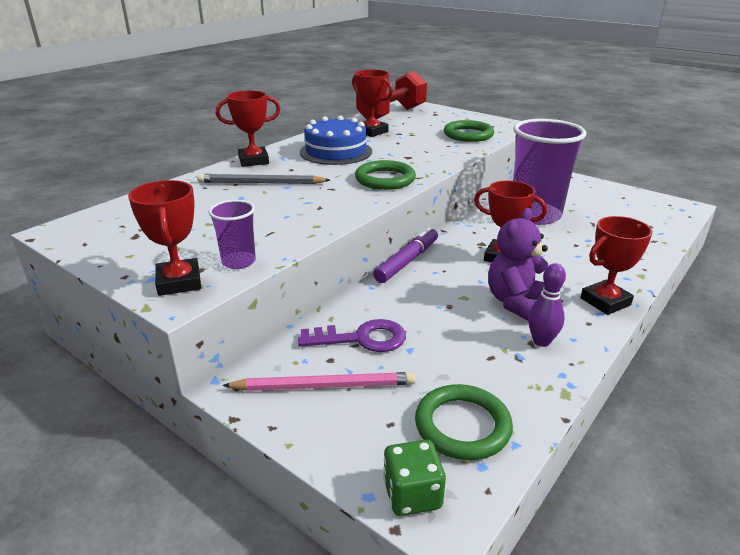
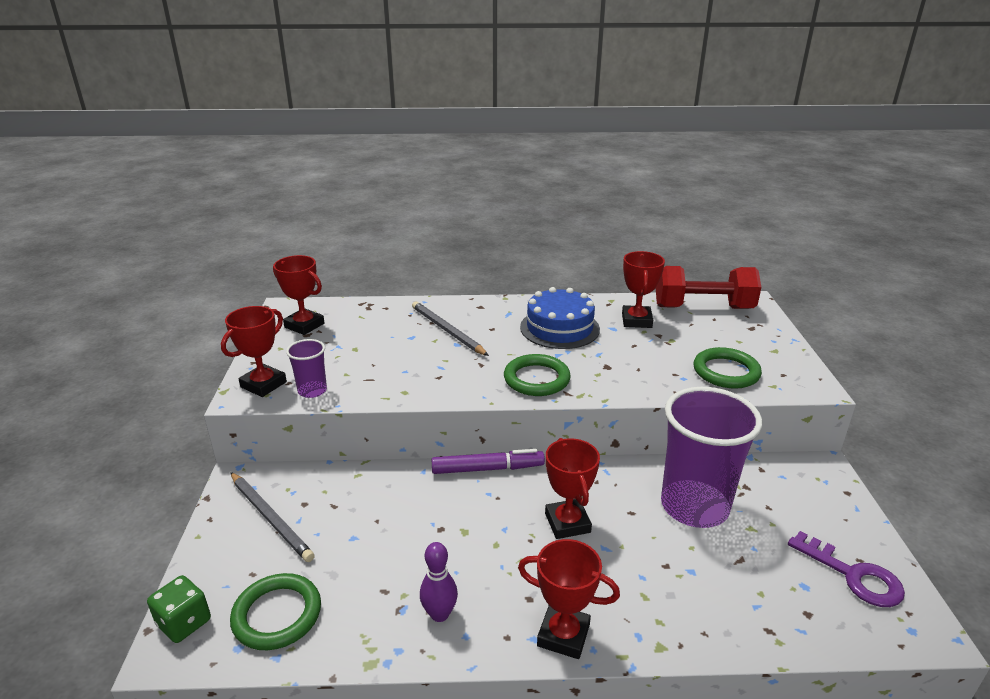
camera: 50 degrees right, 0 degrees up
red trophy [216,90,280,167] -> red trophy moved to [273,255,325,335]
pink pencil [222,372,416,391] -> grey pencil [230,472,315,562]
purple key [298,319,406,352] -> purple key moved to [788,531,905,607]
purple teddy bear [488,208,548,321] -> none

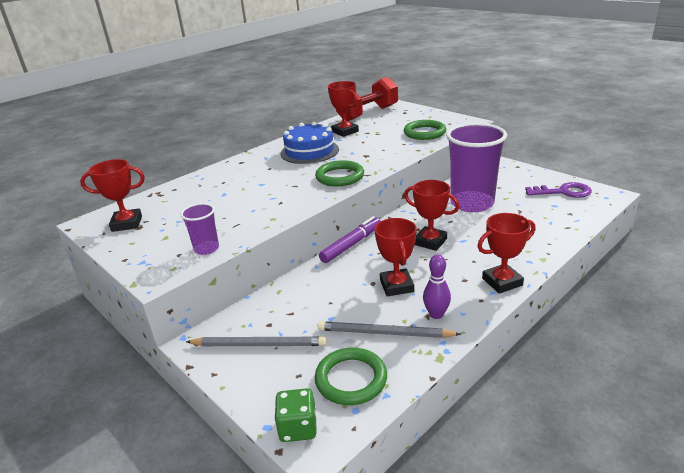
camera: 40 degrees left, 0 degrees up
red trophy [221,306,287,397] -> red trophy moved to [375,218,417,296]
grey pencil [412,301,489,356] -> grey pencil moved to [317,321,461,338]

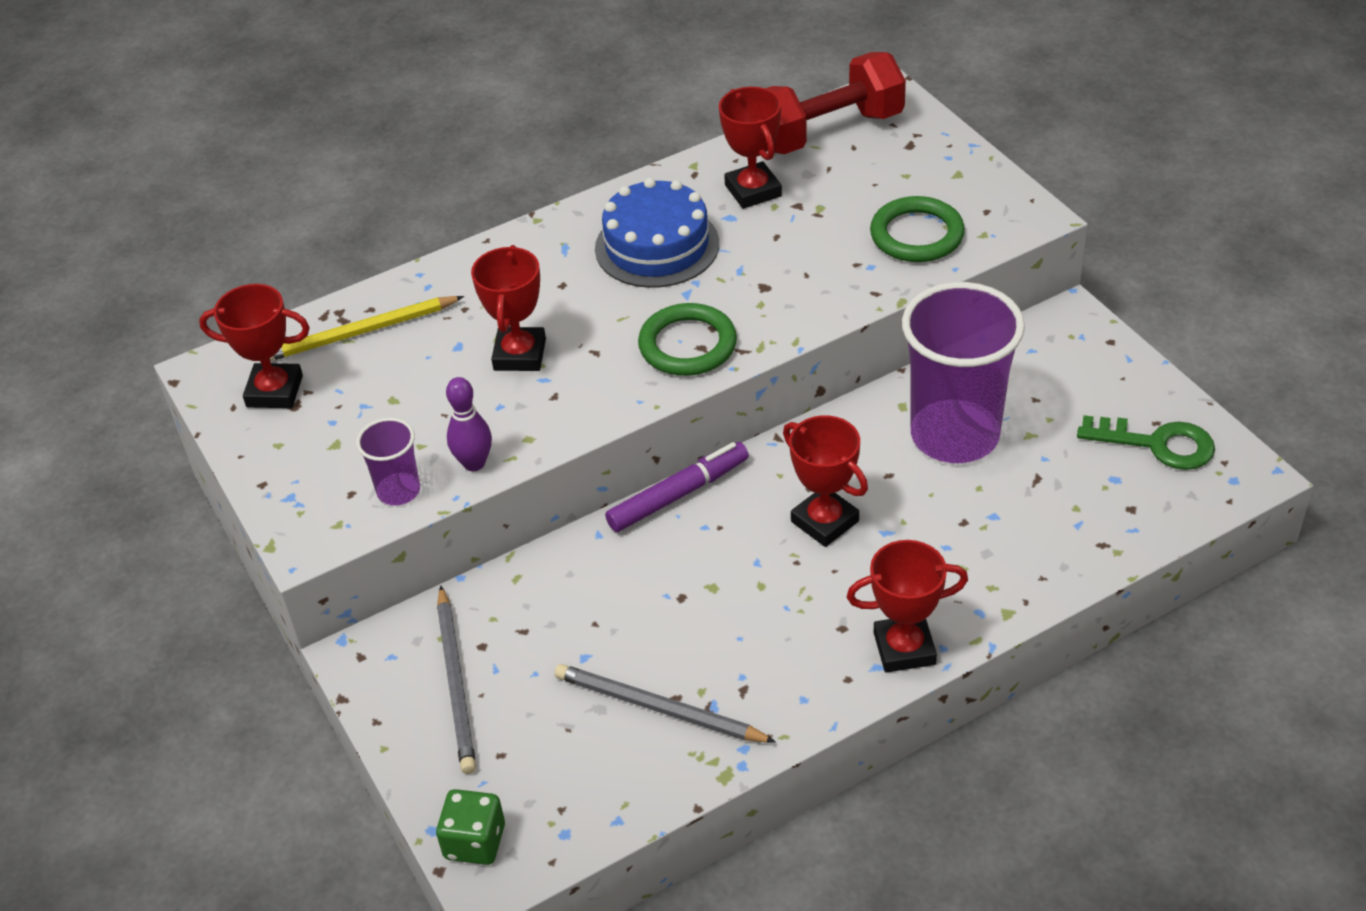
camera: 15 degrees right, 15 degrees up
grey pencil [186,336,326,346] -> grey pencil turned 60 degrees clockwise [437,586,476,774]
green ring [315,348,387,405] -> none
red trophy [375,218,417,296] -> red trophy moved to [471,245,546,371]
purple bowling pin [423,255,451,319] -> purple bowling pin moved to [446,377,492,471]
purple key [525,182,592,198] -> green key [1077,415,1215,470]
none -> yellow pencil [270,296,464,361]

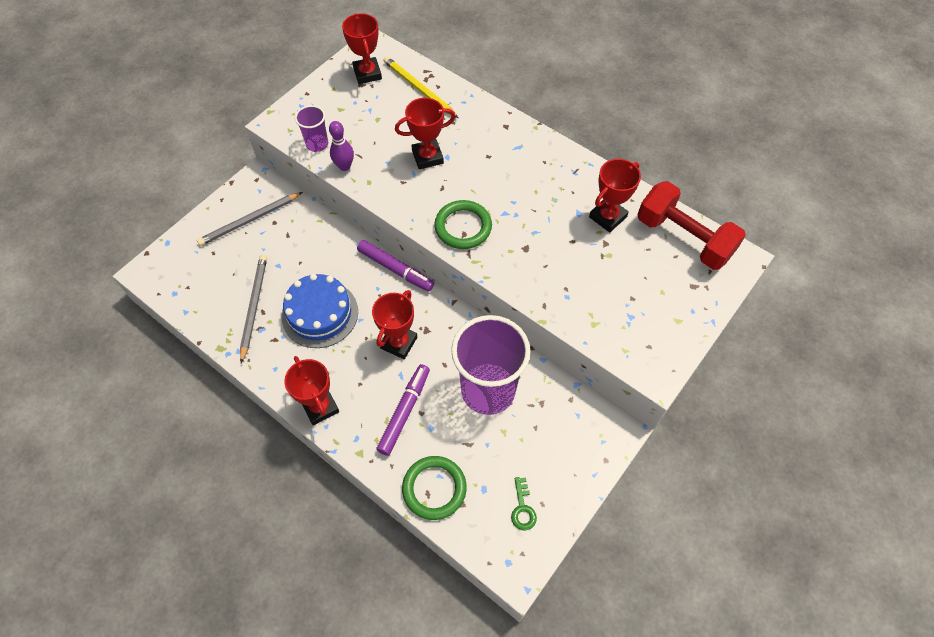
camera: 65 degrees right, 15 degrees up
green dice [436,789,505,865] -> none
blue cake [595,178,719,288] -> blue cake moved to [282,274,358,348]
green ring [870,196,965,262] -> green ring moved to [402,456,467,520]
green key [1077,415,1215,470] -> green key [511,477,537,530], size x0.61
none -> purple marker [376,364,430,456]

